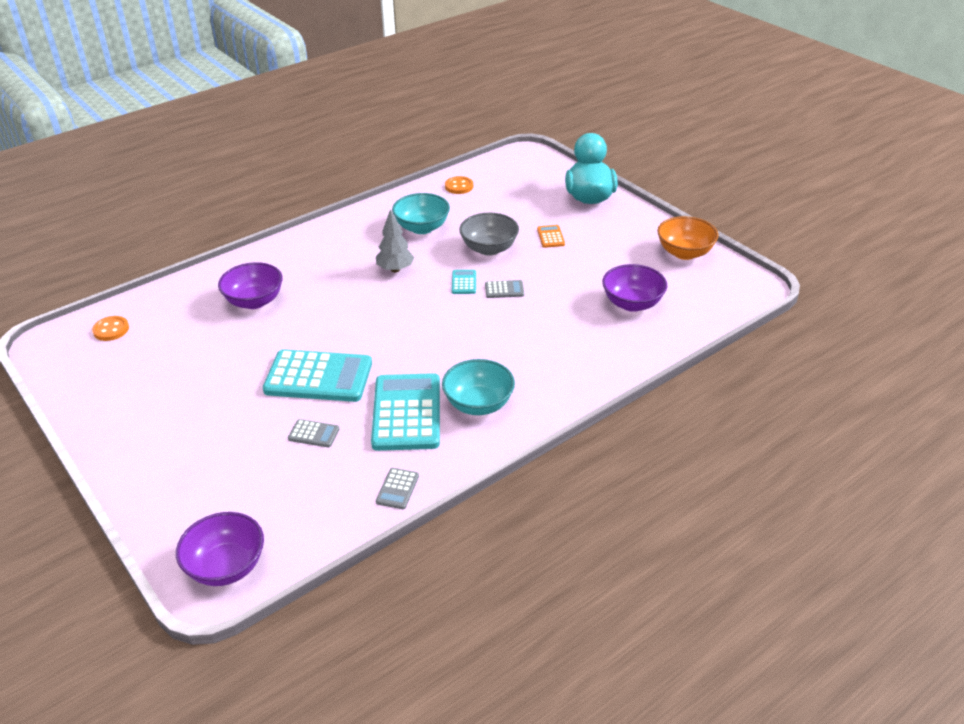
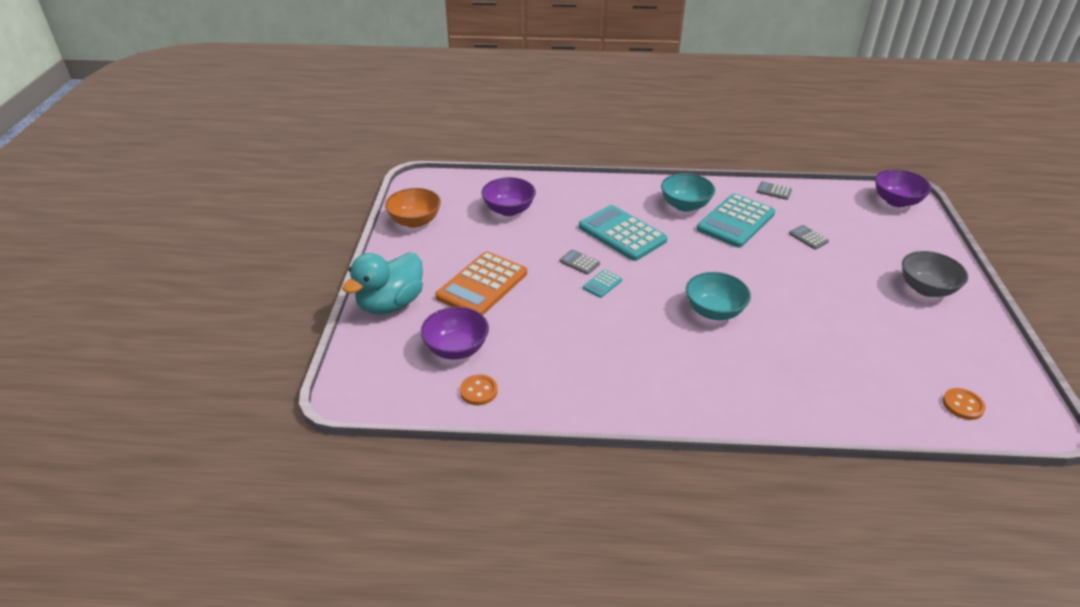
camera: 140 degrees left, 0 degrees up
purple bowl [218,262,283,309] -> purple bowl moved to [421,307,489,359]
turquoise calculator [263,349,372,402] -> turquoise calculator moved to [579,205,667,261]
grey tree [376,209,414,272] -> none
grey calculator [376,468,419,509] -> grey calculator turned 120 degrees counterclockwise [757,181,792,200]
turquoise bowl [392,193,450,234] -> turquoise bowl moved to [686,272,751,320]
grey bowl [459,213,519,256] -> grey bowl moved to [902,251,968,297]
orange calculator [537,225,565,248] -> orange calculator [435,251,527,315], size x2.32

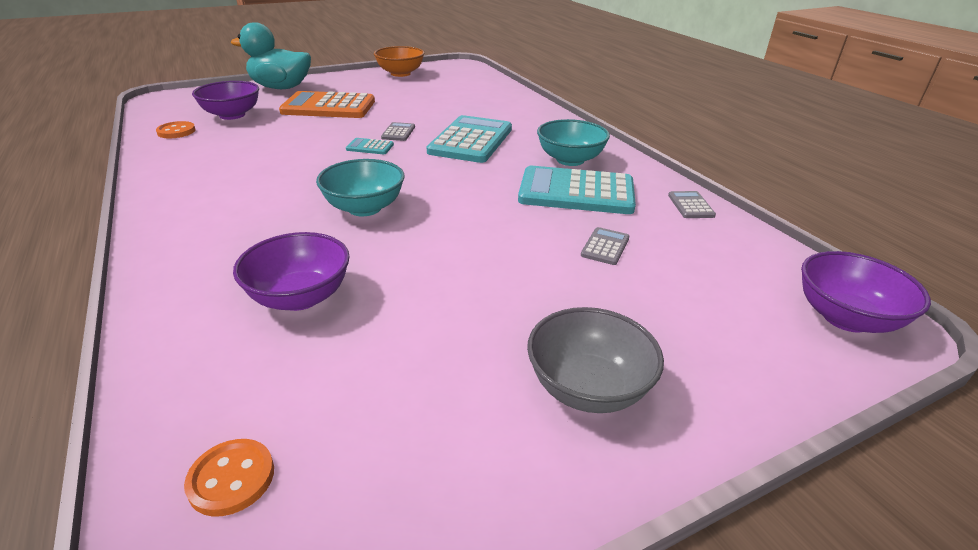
camera: 60 degrees right, 5 degrees down
purple bowl [481,177,536,216] -> purple bowl moved to [233,232,350,311]

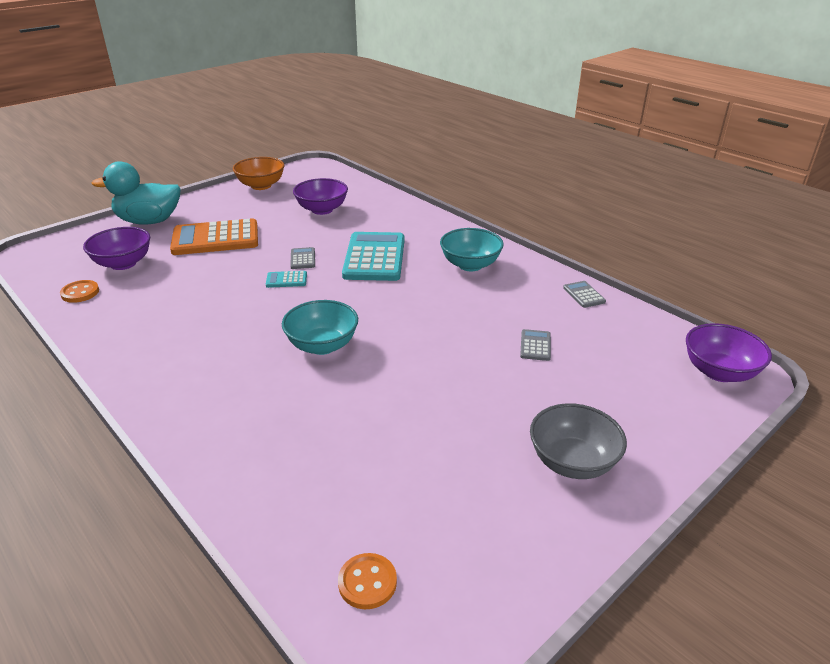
camera: 15 degrees left, 0 degrees up
purple bowl [233,232,350,311] -> purple bowl moved to [293,178,348,215]
turquoise calculator [518,166,636,214] -> none

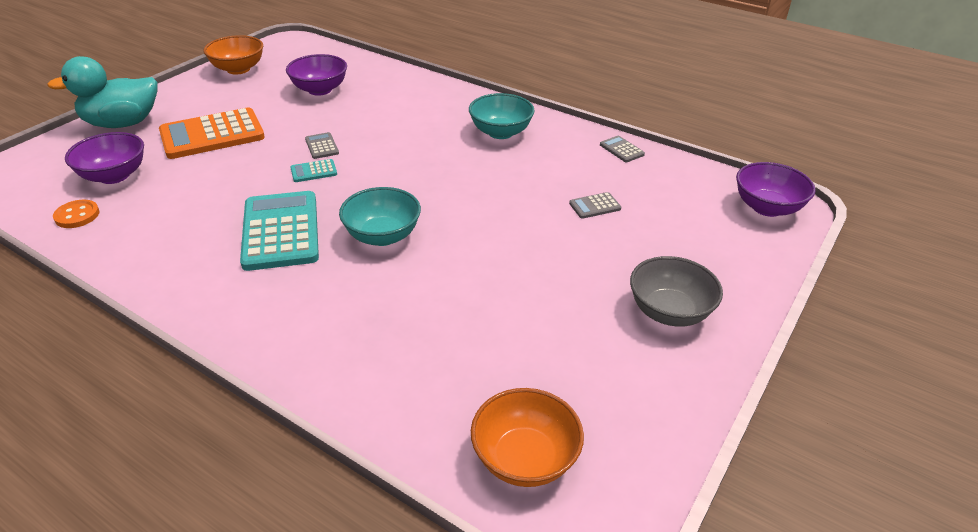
camera: 15 degrees left, 5 degrees up
orange button [338,553,397,609] -> orange bowl [471,388,584,487]
turquoise calculator [342,232,405,281] -> turquoise calculator moved to [240,191,319,271]
grey calculator [520,329,551,361] -> grey calculator turned 105 degrees counterclockwise [569,192,621,219]

